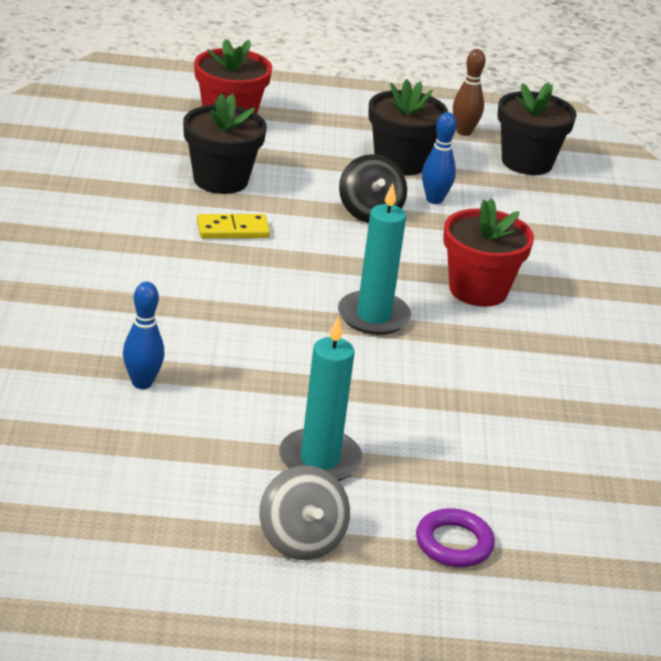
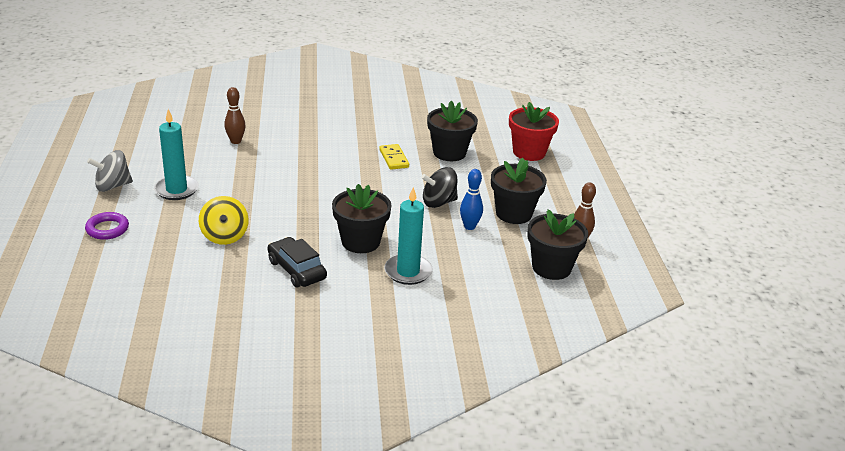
camera: 85 degrees right, 0 degrees up
blue bowling pin [123,282,164,389] -> brown bowling pin [225,87,246,144]
turquoise candle [338,183,411,335] -> turquoise candle moved to [384,187,433,285]
red flower pot [443,198,534,307] -> black flower pot [332,184,392,253]
none -> yellow spinning top [199,196,249,245]
none -> black car [268,237,327,287]

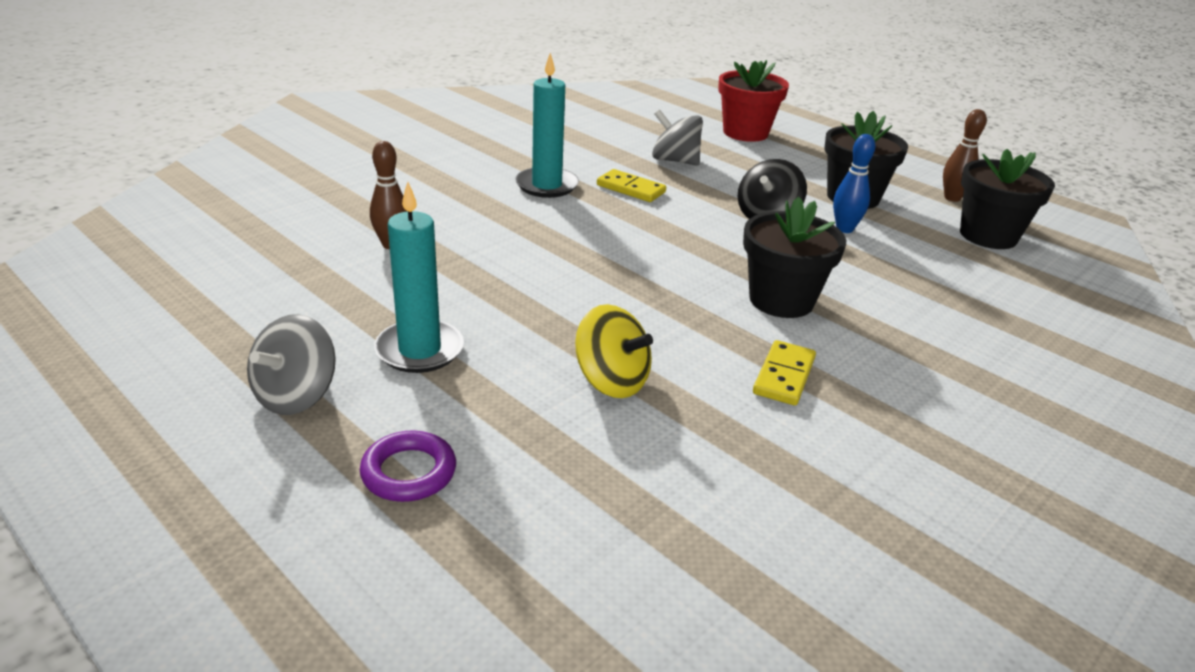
camera: 40 degrees left, 0 degrees up
black car [268,237,327,287] -> yellow domino [753,340,816,405]
turquoise candle [384,187,433,285] -> turquoise candle moved to [515,53,579,198]
black flower pot [427,101,478,161] -> grey spinning top [652,110,703,166]

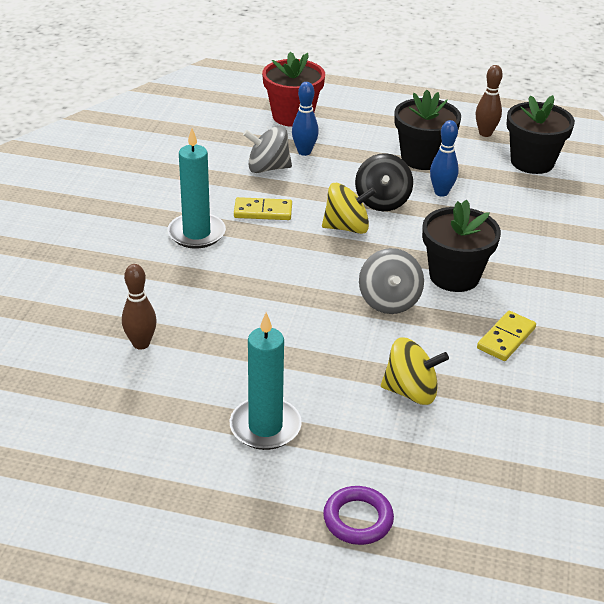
camera: 30 degrees left, 5 degrees up
grey spinning top [247,314,336,415] -> grey spinning top moved to [359,248,424,314]
yellow domino [753,340,816,405] -> yellow domino turned 45 degrees clockwise [477,311,536,361]
none -> blue bowling pin [292,82,319,156]
none -> yellow spinning top [322,183,376,234]

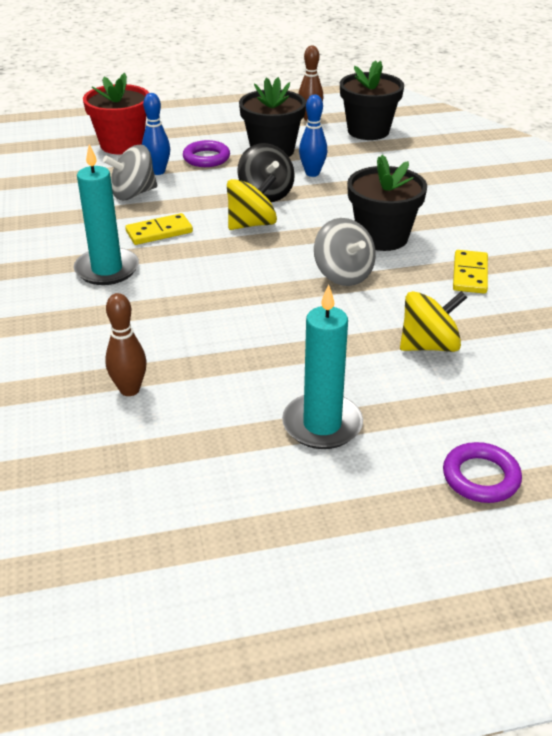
camera: 25 degrees left, 0 degrees up
none -> purple ring [183,140,230,167]

